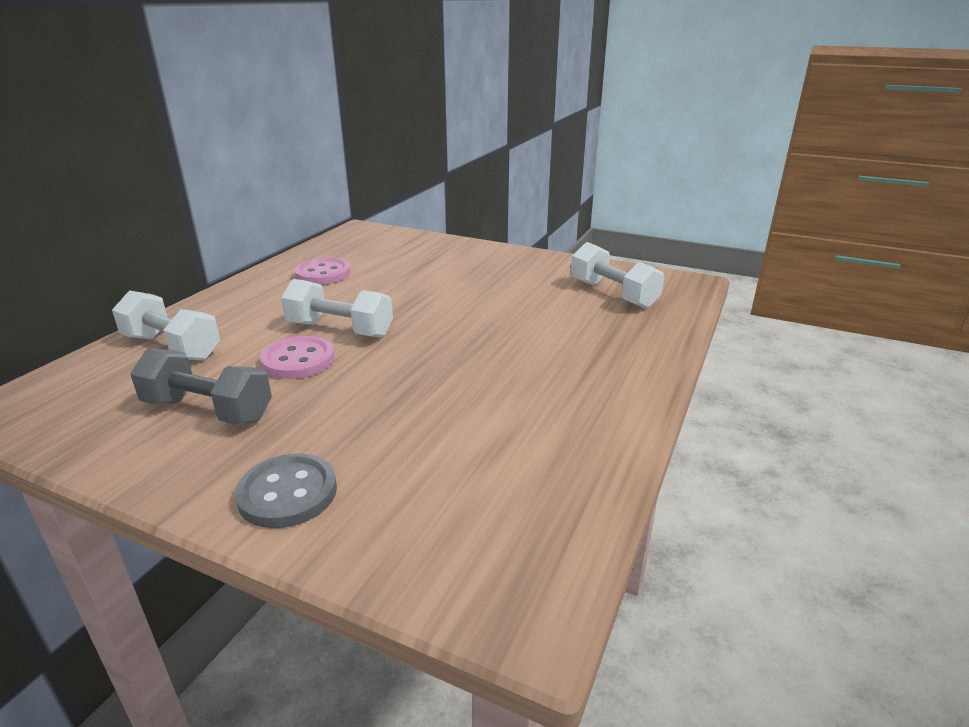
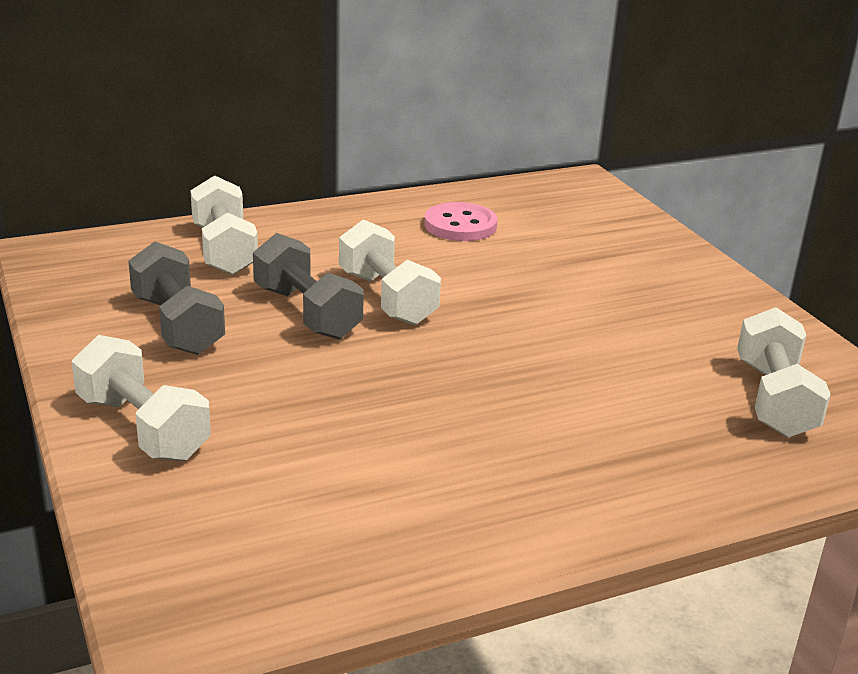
camera: 40 degrees right, 0 degrees up
grey button [235,453,337,528] -> white dumbbell [71,335,211,461]
pink button [260,336,335,379] -> grey dumbbell [253,233,364,339]

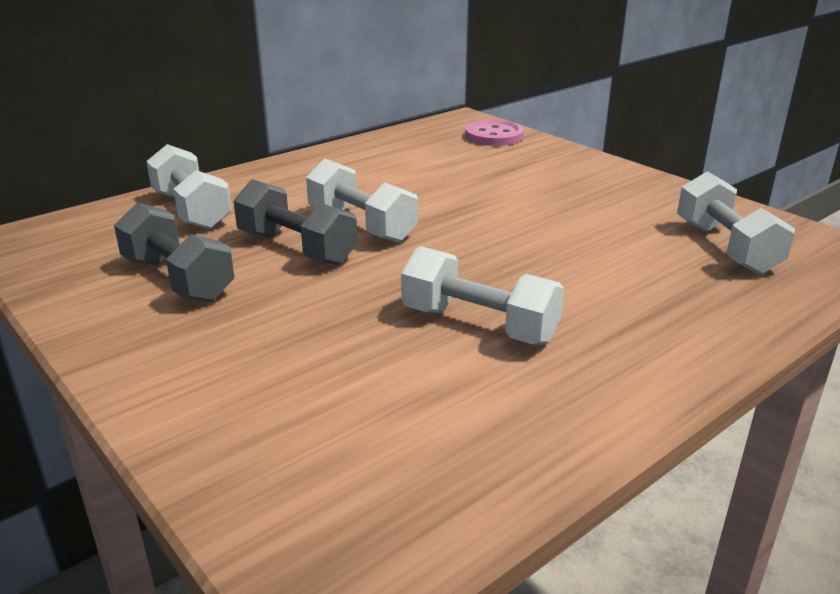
camera: 15 degrees left, 0 degrees up
white dumbbell [71,335,211,461] -> white dumbbell moved to [401,246,564,344]
pink button [424,202,497,241] -> pink button moved to [465,120,524,146]

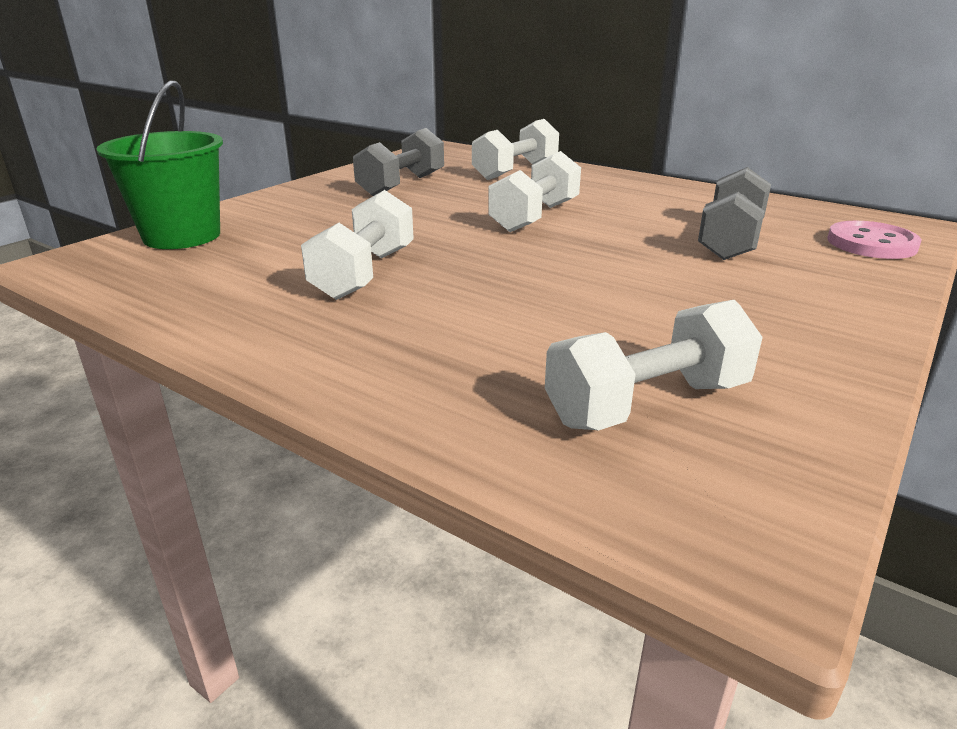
camera: 75 degrees right, 0 degrees up
grey dumbbell [233,179,358,265] -> grey dumbbell moved to [698,167,771,260]
none -> green bucket [96,81,223,249]

